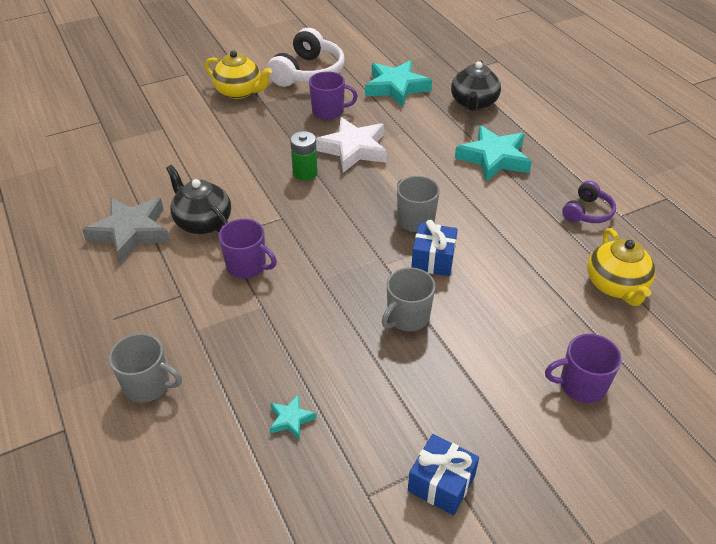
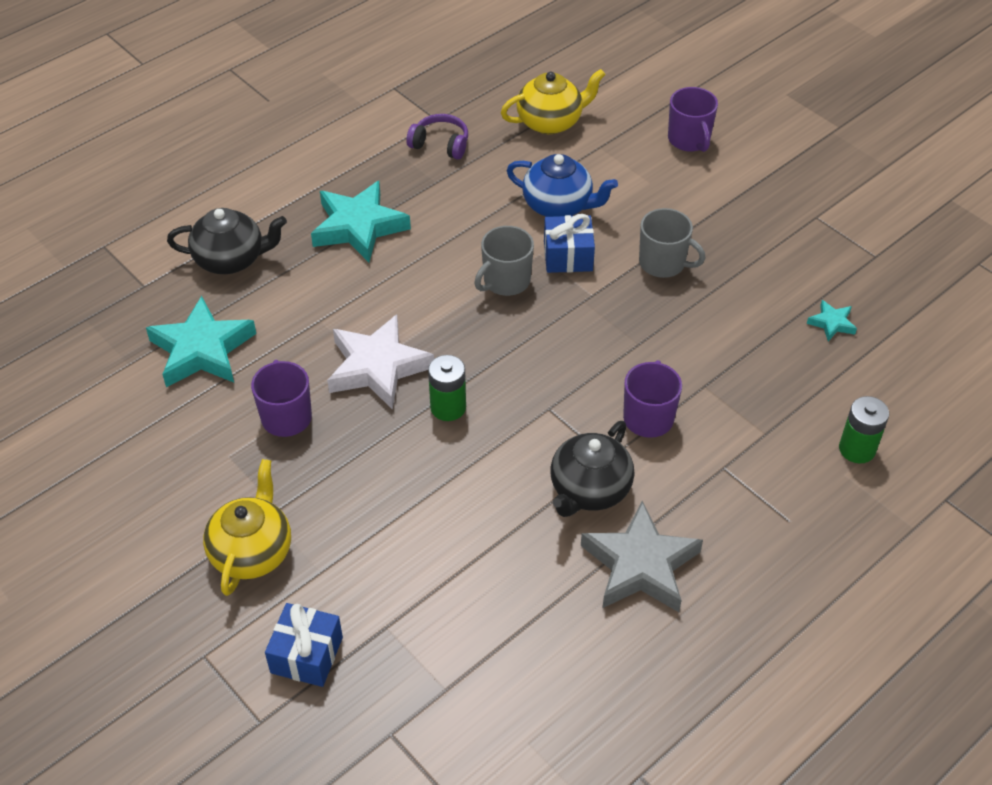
camera: 105 degrees left, 5 degrees up
grey mug [109,333,182,403] -> green battery [839,396,889,463]
white headphones [267,28,345,87] -> none
blue gift [408,434,479,515] -> blue gift moved to [265,603,343,687]
none -> blue teapot [507,154,618,217]

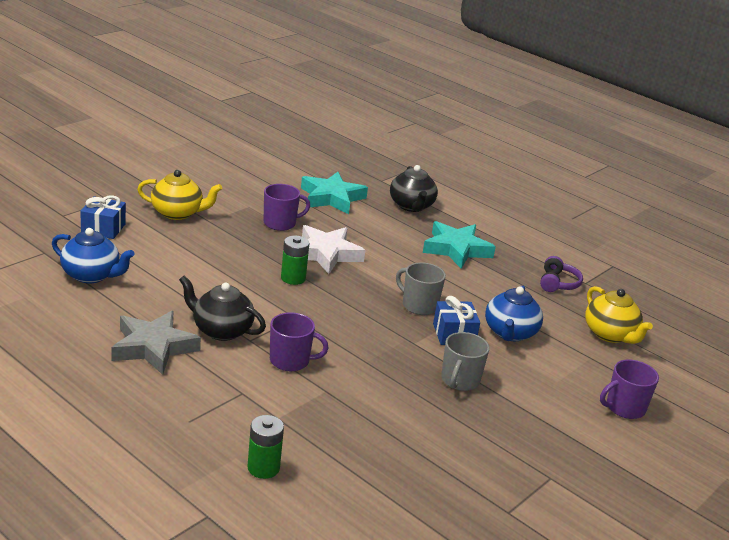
camera: 80 degrees right, 20 degrees down
turquoise star [807,300,857,341] -> none
none -> blue teapot [52,228,135,283]

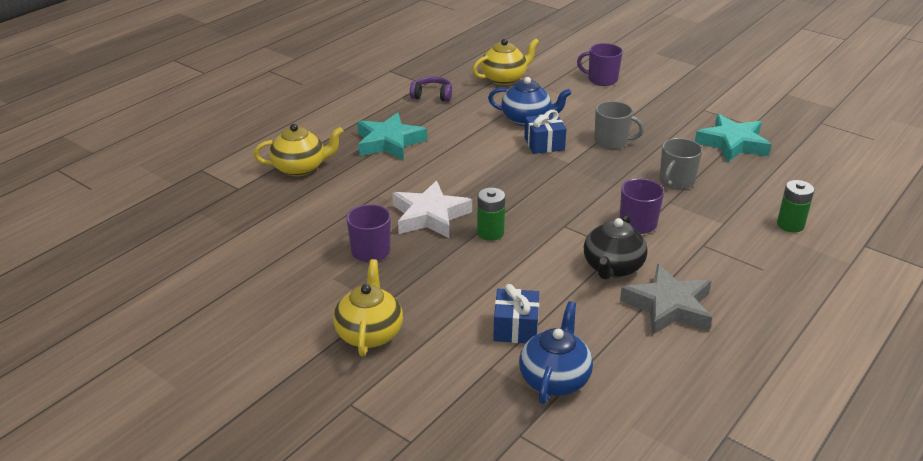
camera: 90 degrees left, 5 degrees up
blue gift [80,195,126,239] -> blue gift moved to [493,284,539,343]
turquoise star [301,172,368,214] -> turquoise star moved to [695,114,772,163]
black teapot [390,165,438,212] -> yellow teapot [253,124,344,176]
grey mug [396,262,446,315] -> grey mug moved to [659,138,702,190]
purple mug [600,359,659,419] -> purple mug turned 135 degrees clockwise [577,43,623,86]

